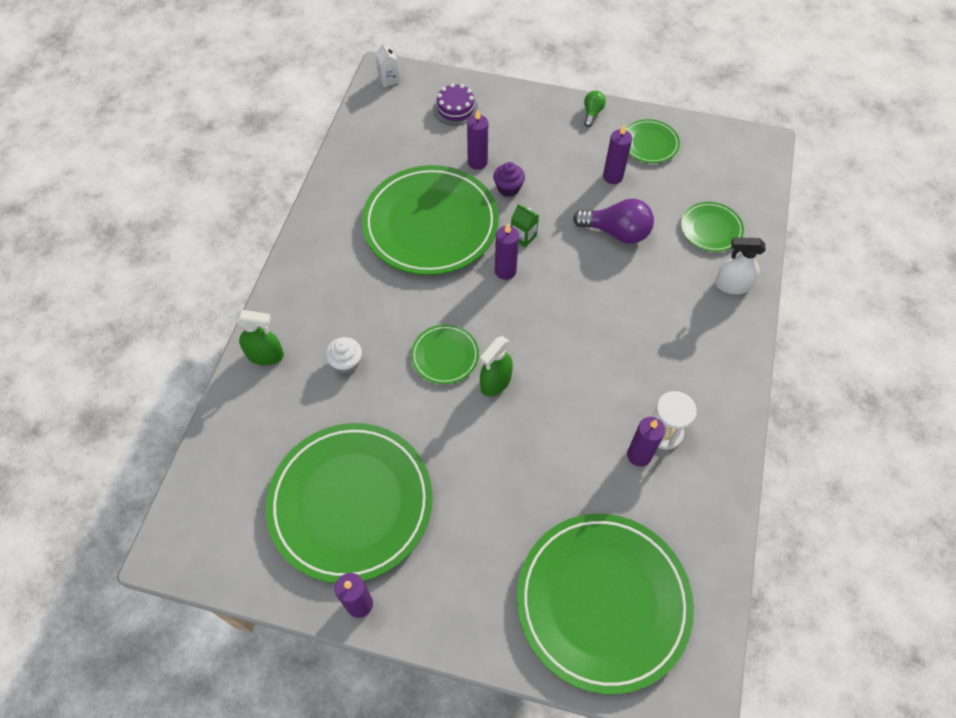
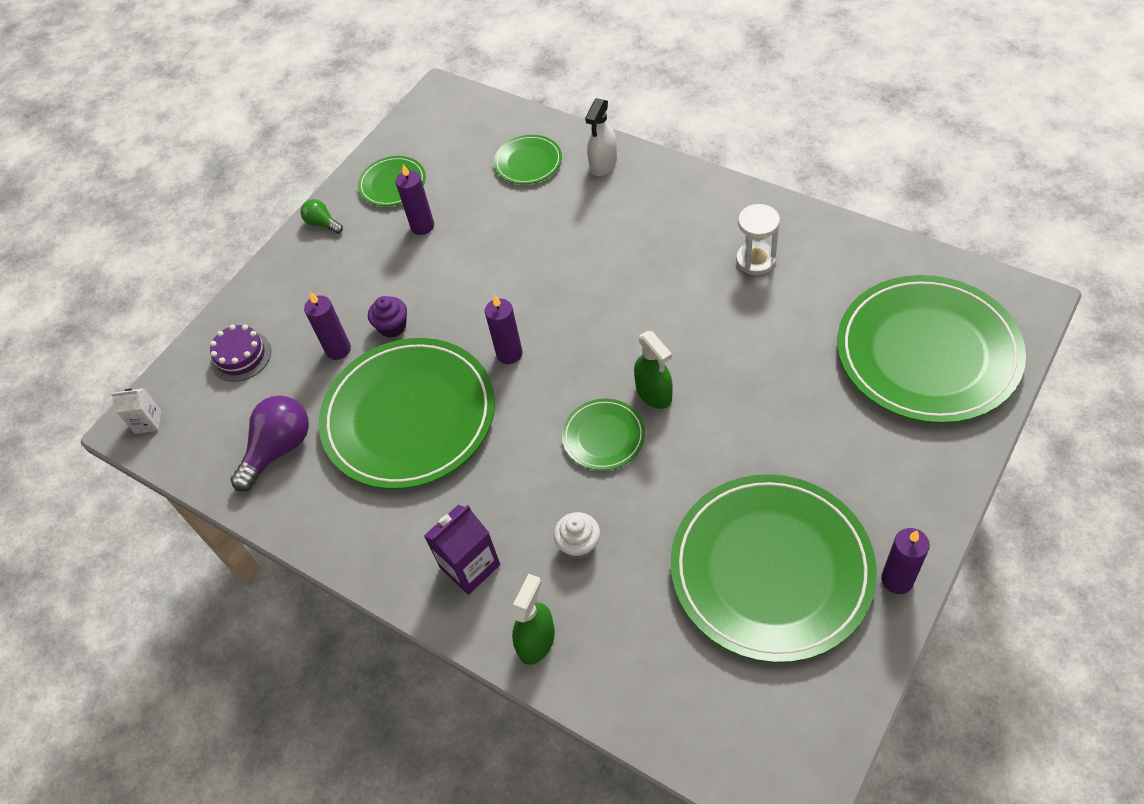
camera: 65 degrees left, 5 degrees down
green carton [511,204,539,248] -> none
purple light bulb [573,198,654,244] -> purple light bulb moved to [231,395,309,492]
purple candle [627,417,665,467] -> none
none -> purple carton [424,505,500,595]

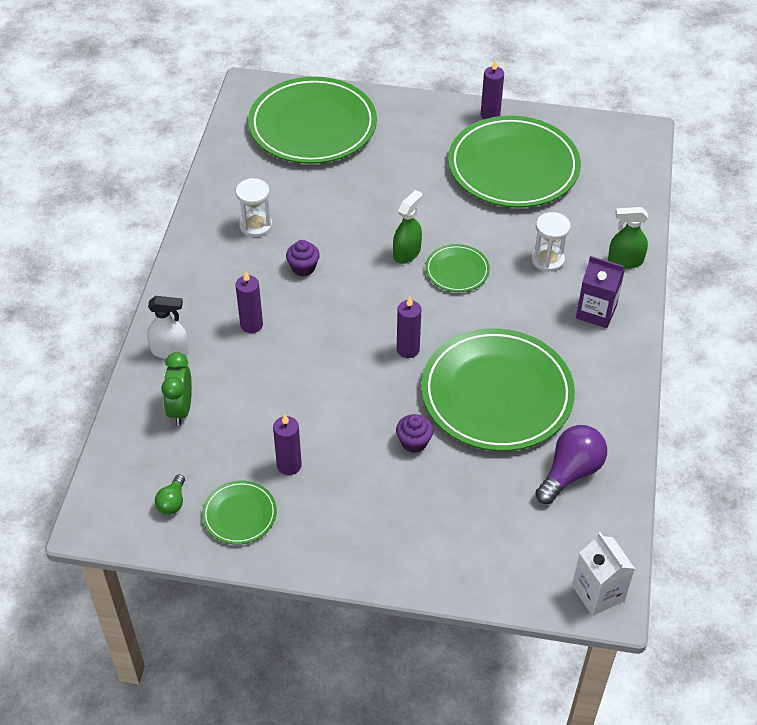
camera: 120 degrees left, 5 degrees down
white carton [111,388,161,434] -> white carton [572,532,635,616], size x1.61
purple cake [210,325,271,382] -> none
purple light bulb [231,395,309,492] -> purple light bulb turned 120 degrees clockwise [535,425,607,504]
green light bulb [301,199,343,234] -> green light bulb moved to [155,474,185,515]
purple candle [304,292,351,360] -> purple candle moved to [235,271,263,333]
green plate [494,135,562,184] -> green clock [161,352,192,425]
white cupcake [554,512,600,559] -> white hourglass [531,212,570,272]
none -> purple cupcake [286,240,320,276]

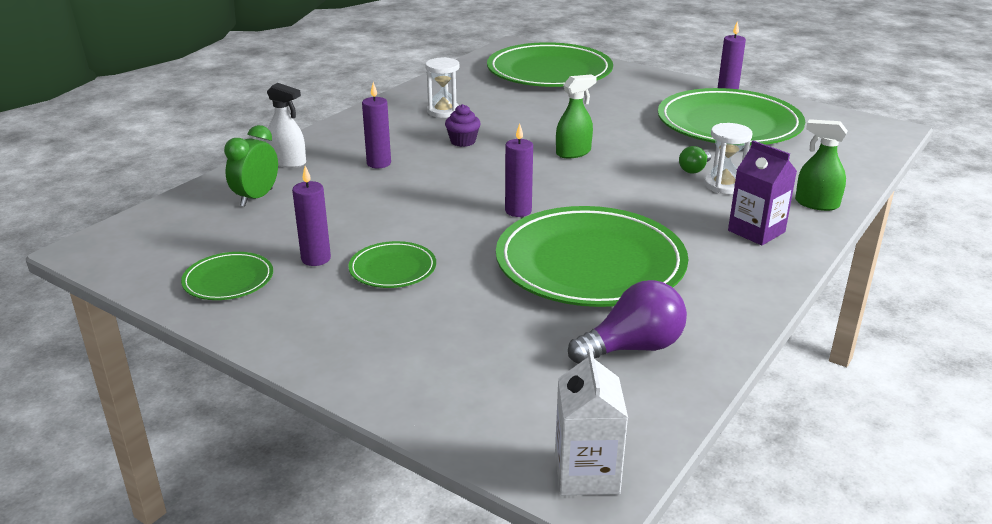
camera: 25 degrees right, 20 degrees down
green light bulb [155,474,185,515] -> green light bulb moved to [679,146,711,174]
purple cupcake [396,414,433,453] -> none
green plate [425,244,490,292] -> green plate moved to [348,241,436,288]

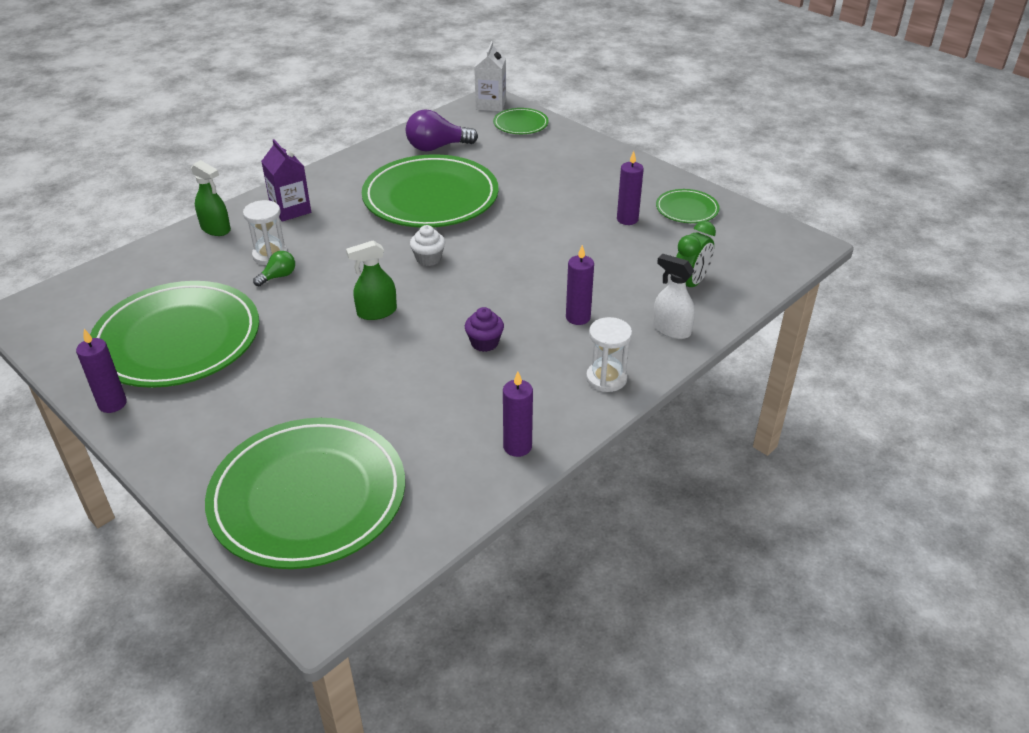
camera: 170 degrees left, 10 degrees up
green plate [348,241,436,288] -> green plate moved to [493,108,549,134]
white hourglass [425,57,459,118] -> white hourglass moved to [586,317,632,392]
purple candle [505,123,533,217] -> purple candle moved to [503,371,533,457]
none -> white cupcake [410,225,445,266]

